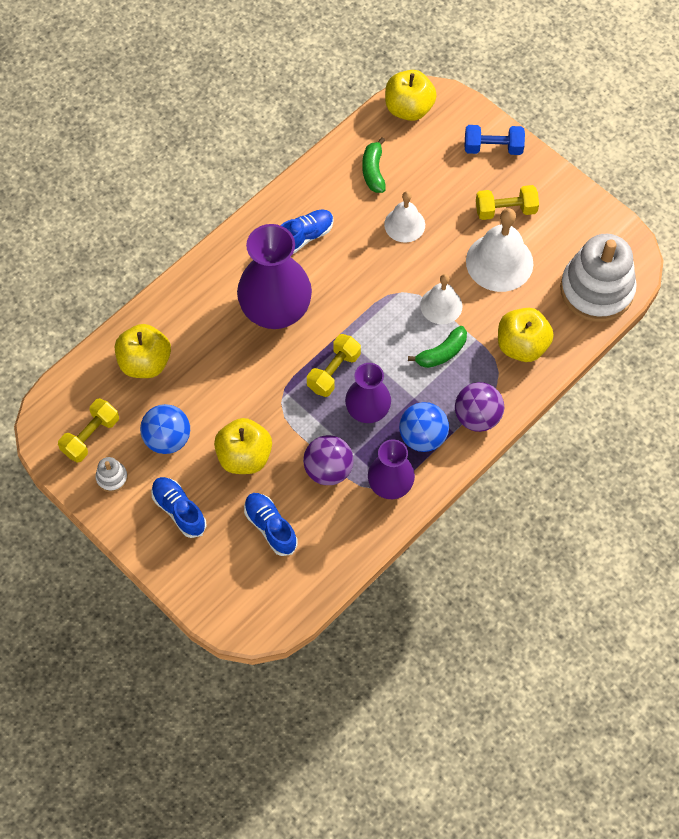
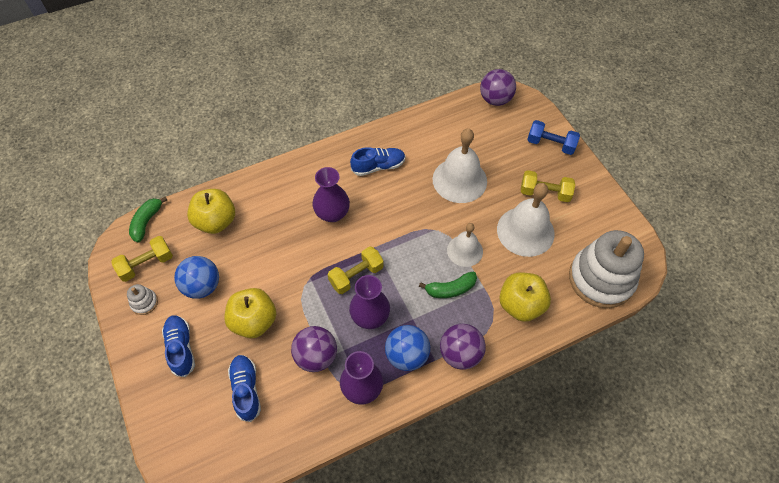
camera: 20 degrees right, 5 degrees down
purple vase [237,224,312,329] -> purple vase [312,167,350,222], size x0.60
green banana [362,138,386,193] -> green banana moved to [129,197,167,243]
white bell [384,191,425,243] -> white bell [433,129,487,203], size x1.62
yellow apple [385,70,437,121] -> purple ball [480,69,516,106]

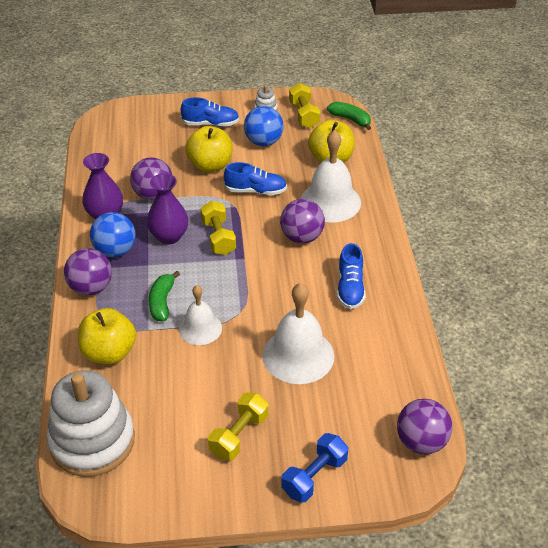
camera: 110 degrees right, 15 degrees down
blue shoe [228,355,261,422] -> blue shoe moved to [224,162,287,195]
purple vase [312,167,350,222] -> purple ball [280,199,325,243]
white bell [497,183,555,257] -> white bell moved to [300,130,361,222]

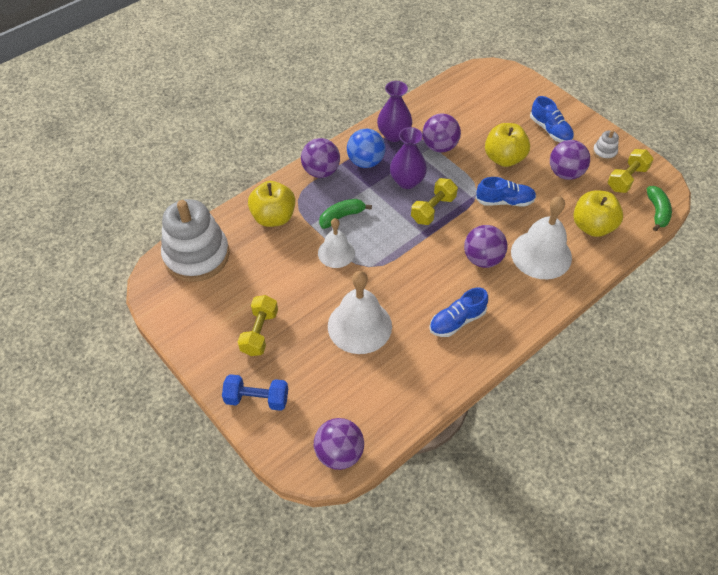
camera: 55 degrees right, 10 degrees up
yellow dumbbell [208,392,268,461] -> yellow dumbbell turned 75 degrees counterclockwise [238,295,278,356]
blue shoe [224,162,287,195] -> blue shoe turned 60 degrees counterclockwise [475,177,536,207]
blue ball [244,106,284,146] -> purple ball [550,140,590,180]

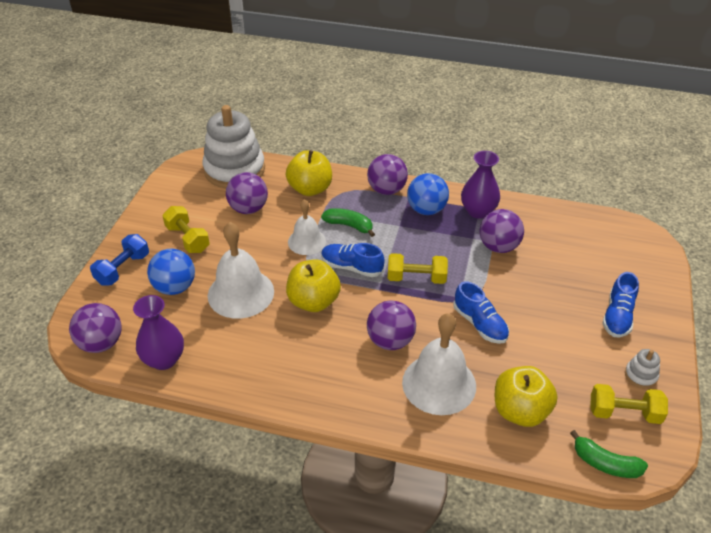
camera: 55 degrees right, 10 degrees down
blue dumbbell [222,374,288,411] -> blue dumbbell turned 60 degrees clockwise [90,234,149,286]
yellow dumbbell [238,295,278,356] -> yellow dumbbell turned 75 degrees clockwise [162,206,210,253]
purple vase [390,127,427,189] -> purple vase moved to [133,295,184,370]
blue shoe [429,288,488,337] -> blue shoe moved to [321,243,385,277]
yellow apple [485,123,530,167] -> yellow apple moved to [286,259,341,312]
purple ball [550,140,590,180] -> purple ball moved to [226,172,268,214]
green banana [647,186,672,231] -> green banana turned 60 degrees clockwise [570,430,648,478]
none -> blue ball [147,249,195,295]

